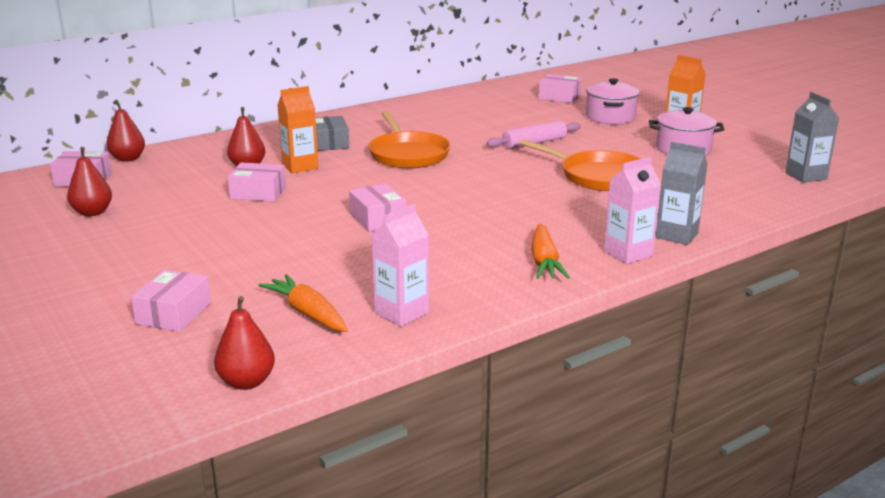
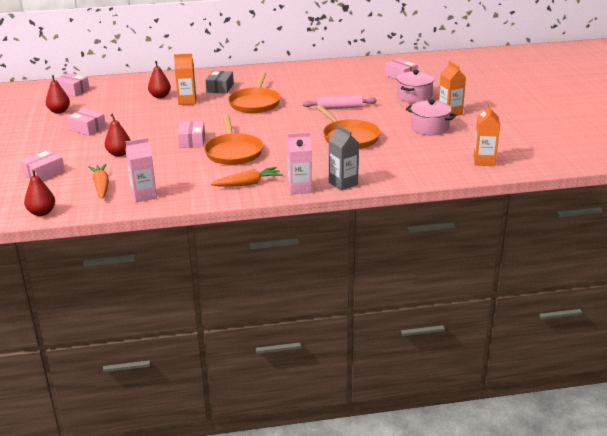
camera: 25 degrees right, 5 degrees up
red pear [106,100,145,162] -> red pear moved to [105,114,131,157]
pink box [228,162,286,202] -> pink box moved to [67,108,106,136]
orange carrot [531,224,570,279] -> orange carrot turned 135 degrees counterclockwise [211,167,283,187]
grey carton [785,92,839,183] -> orange carton [474,104,500,166]
none -> orange pan [204,115,263,165]

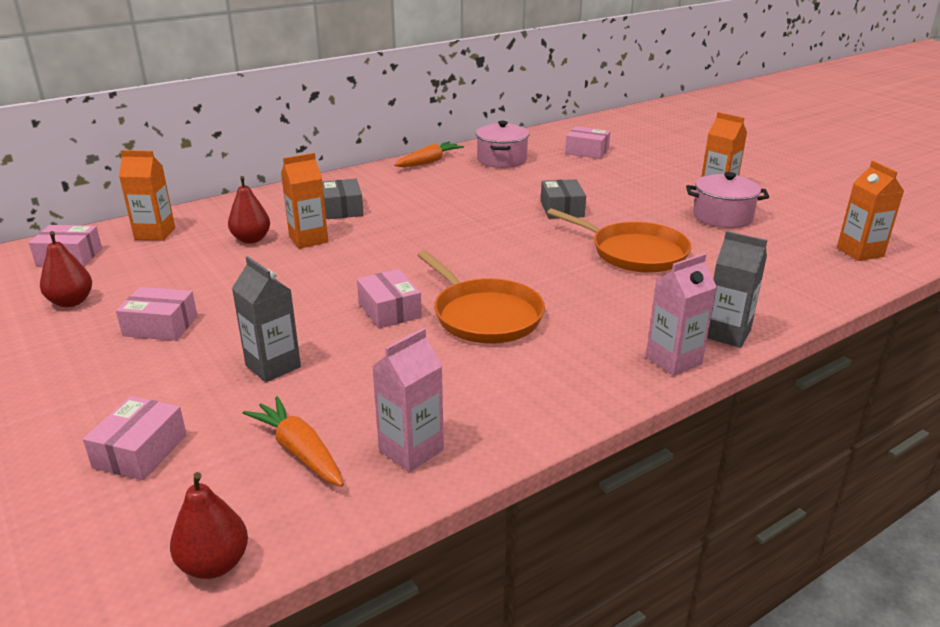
camera: 25 degrees left, 0 degrees up
red pear [105,114,131,157] -> grey carton [232,256,301,382]
orange carrot [211,167,283,187] -> orange carrot moved to [394,141,464,167]
orange pan [228,72,281,113] -> none
pink rolling pin [303,95,377,109] -> grey box [541,179,586,219]
pink pot [397,70,434,103] -> pink pot moved to [476,121,529,168]
none -> orange carton [119,150,175,241]

